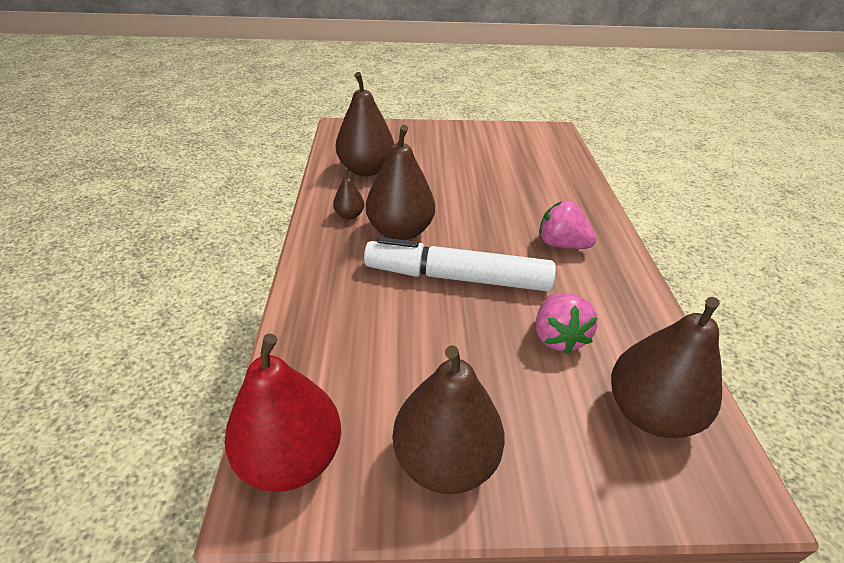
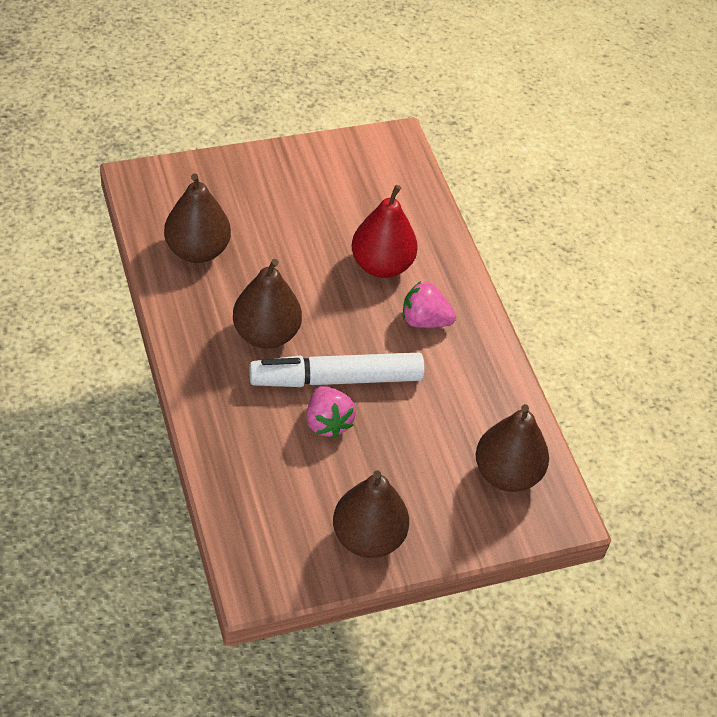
camera: 20 degrees left, 10 degrees up
red pear [225,334,341,492] -> red pear moved to [352,185,418,278]
brown pear [333,169,364,220] -> none
pink strawberry [536,293,597,354] -> pink strawberry moved to [307,386,356,438]

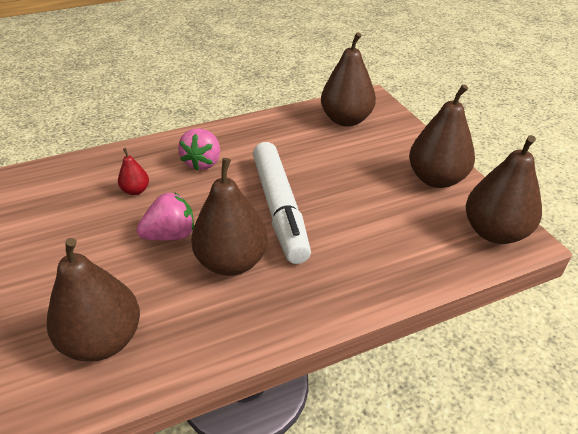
camera: 90 degrees left, 10 degrees down
pink strawberry [307,386,356,438] -> pink strawberry moved to [136,192,194,241]
red pear [352,185,418,278] -> red pear [118,148,149,195], size x0.47
none -> brown pear [466,135,542,244]

